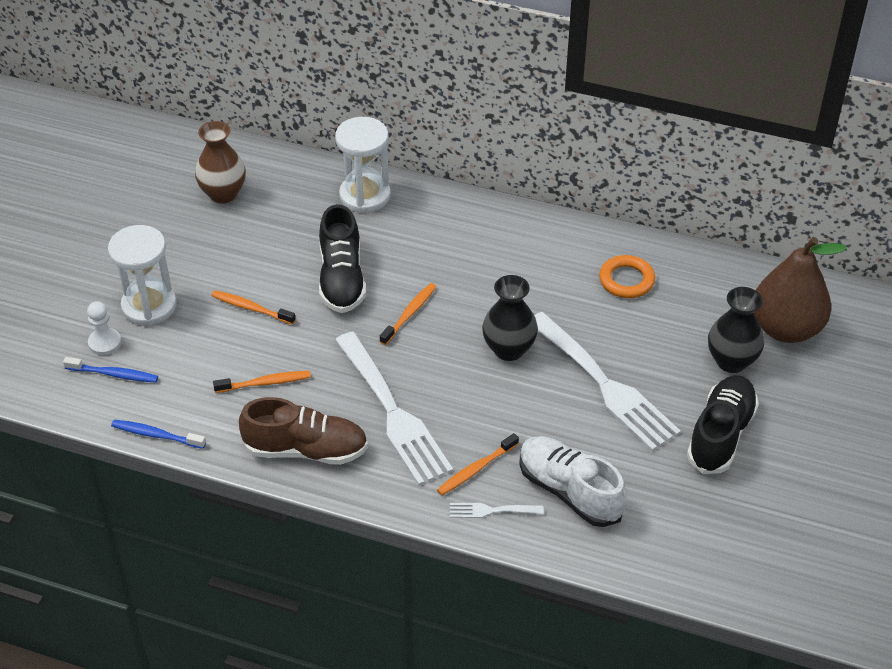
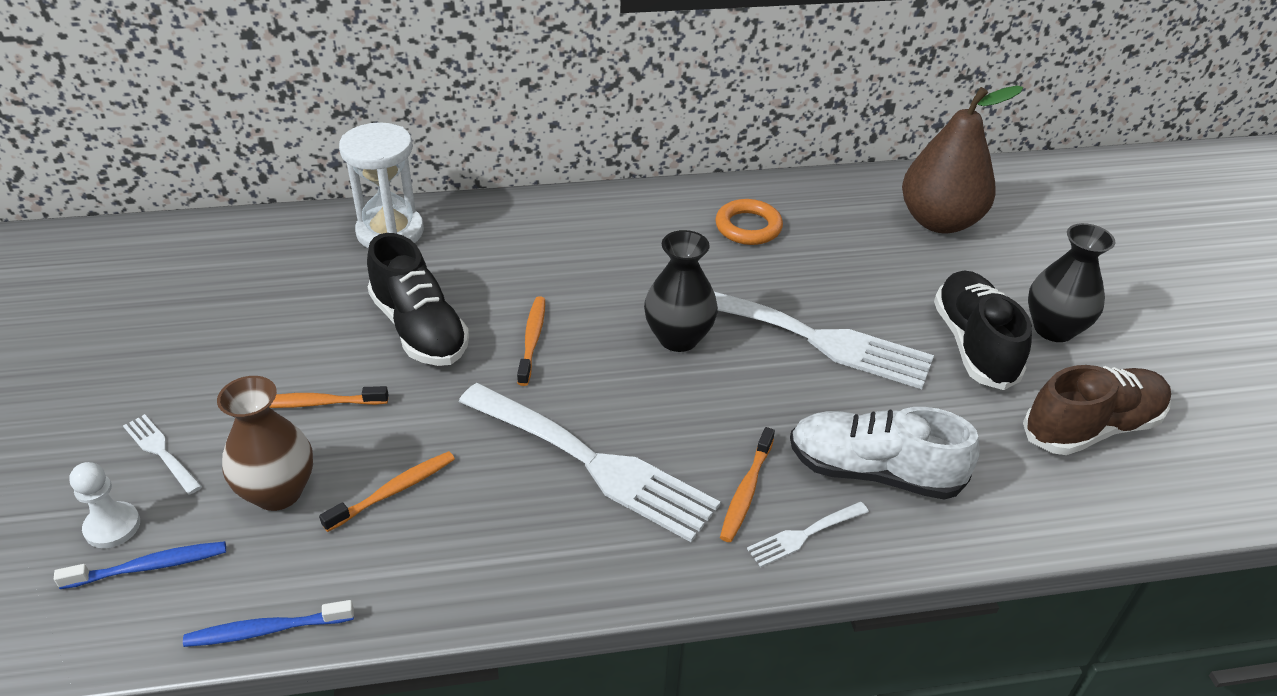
camera: 30 degrees left, 5 degrees down
white hourglass [108,225,177,326] -> white fork [123,414,202,495]
brown vase [195,121,246,203] -> brown vase moved to [217,376,313,511]
brown shoe [239,397,368,465] -> brown shoe moved to [1023,365,1171,455]
black vase [708,287,764,373] -> black vase moved to [1028,223,1115,342]

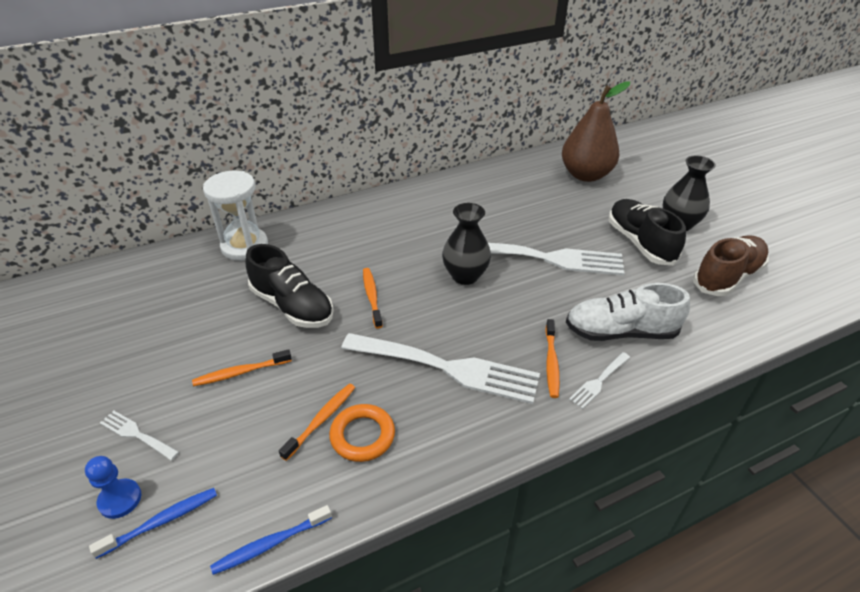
camera: 15 degrees left, 0 degrees up
white pawn [69,462,140,548] -> blue pawn [85,456,141,519]
brown vase [217,376,313,511] -> none
orange ring [715,199,783,245] -> orange ring moved to [329,404,395,462]

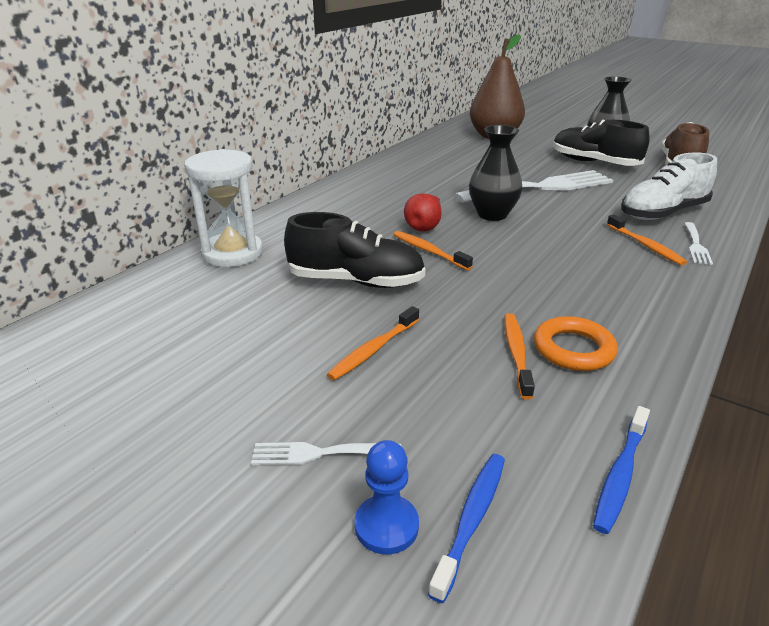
camera: 30 degrees left, 10 degrees down
white fork [341,333,540,404] -> none
none -> red pear [404,193,442,232]

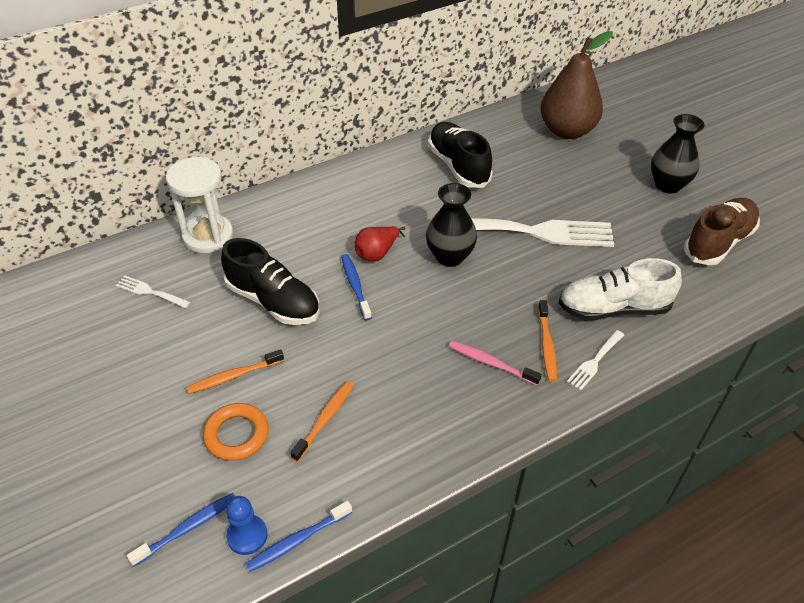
camera: 25 degrees right, 15 degrees up
white fork [251,442,402,465] -> white fork moved to [116,276,191,308]
blue pawn [355,440,419,554] -> blue pawn moved to [226,496,268,555]
orange toothbrush [393,231,473,270] -> blue toothbrush [341,254,372,320]
orange ring [534,316,618,371] -> orange ring moved to [203,403,269,461]
black shoe [553,120,650,166] -> black shoe moved to [428,122,492,188]
none -> pink toothbrush [449,341,542,385]

